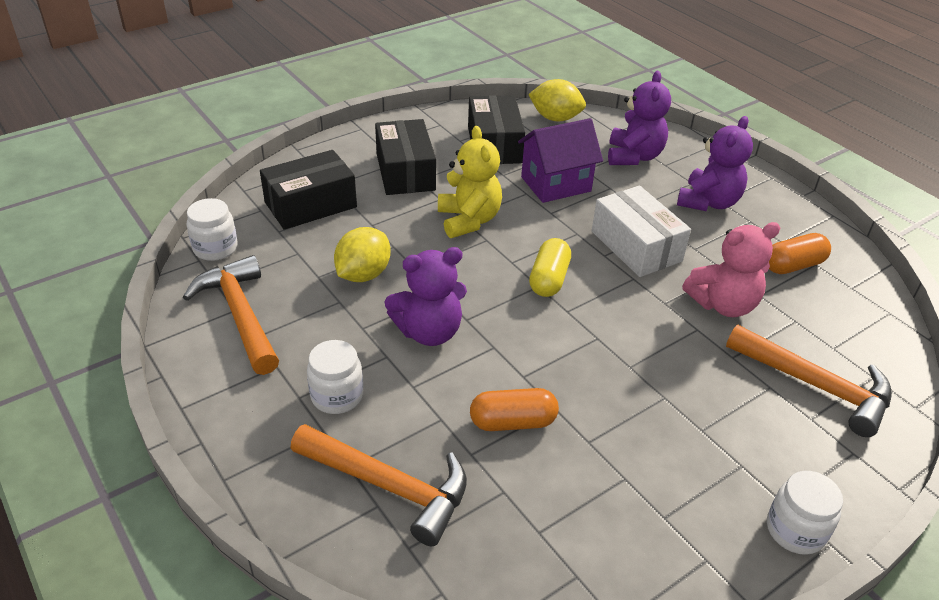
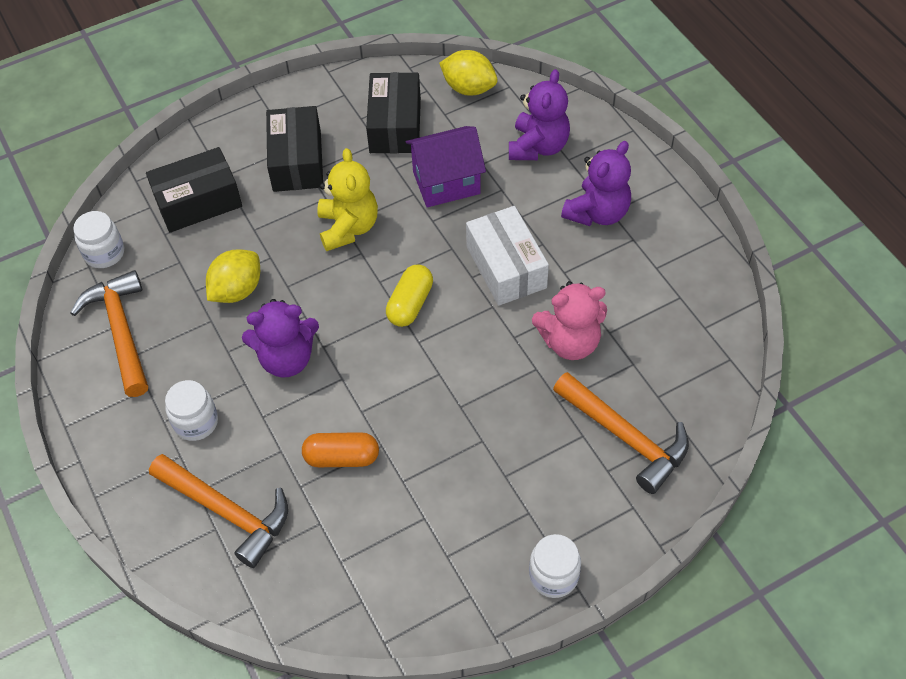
camera: 10 degrees right, 15 degrees up
orange capsule [769,233,831,274] -> none

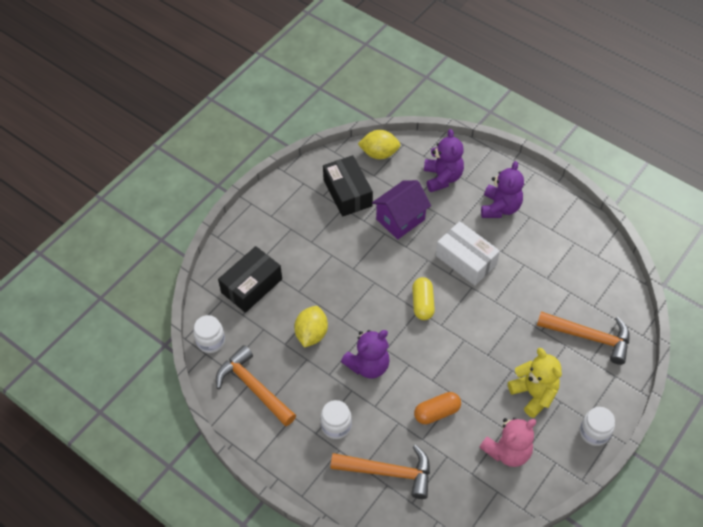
camera: 25 degrees left, 0 degrees up
black box [266,106,323,192] -> none
yellow teddy bear [317,148,378,251] -> yellow teddy bear moved to [508,348,562,418]
pink teddy bear [532,281,607,360] -> pink teddy bear moved to [479,418,536,467]

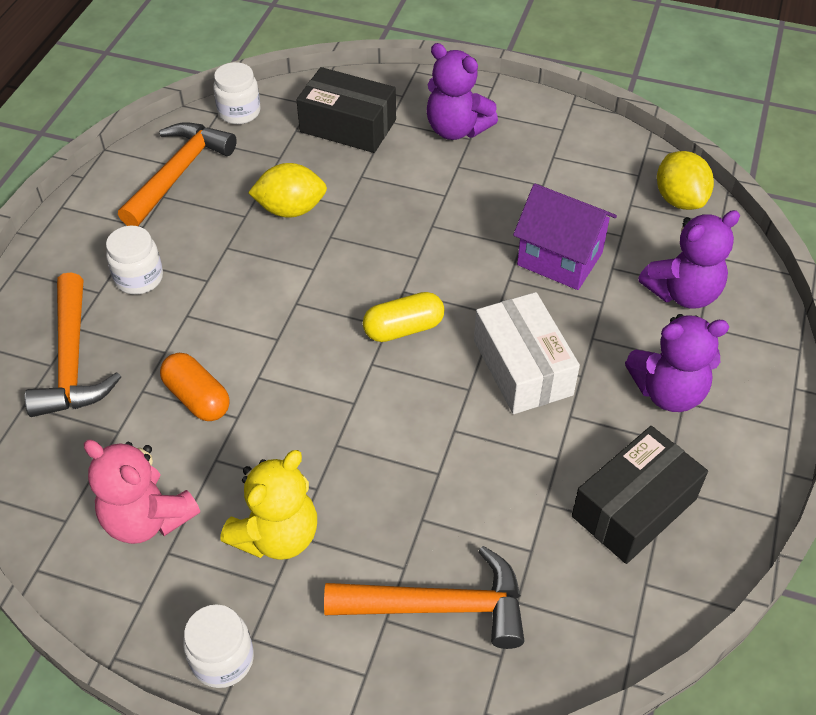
camera: 70 degrees right, 5 degrees down
black box [323,155,373,217] -> black box moved to [572,426,708,564]
purple teddy bear [341,330,390,379] -> purple teddy bear moved to [426,43,498,140]
white box [436,221,500,286] -> white box turned 45 degrees counterclockwise [474,292,580,414]
orange hammer [537,311,630,365] -> orange hammer turned 90 degrees counterclockwise [324,546,524,649]

